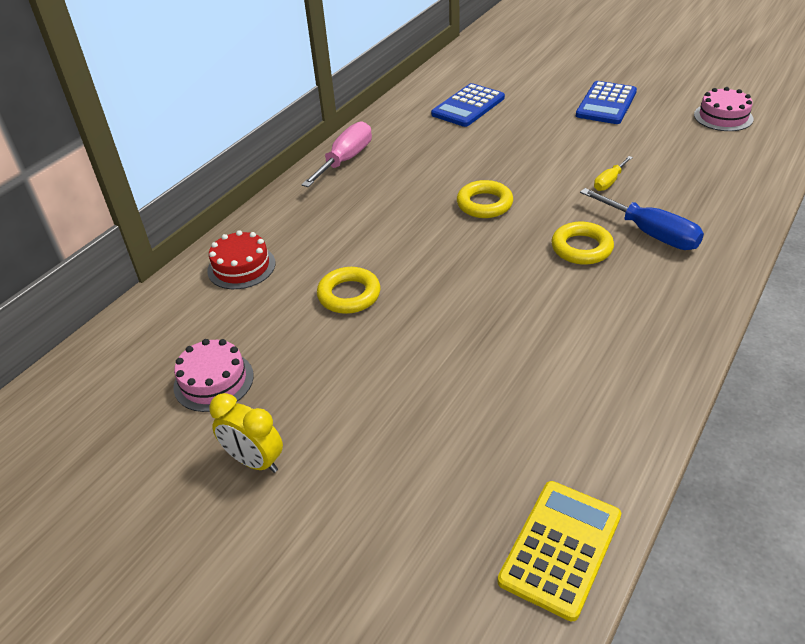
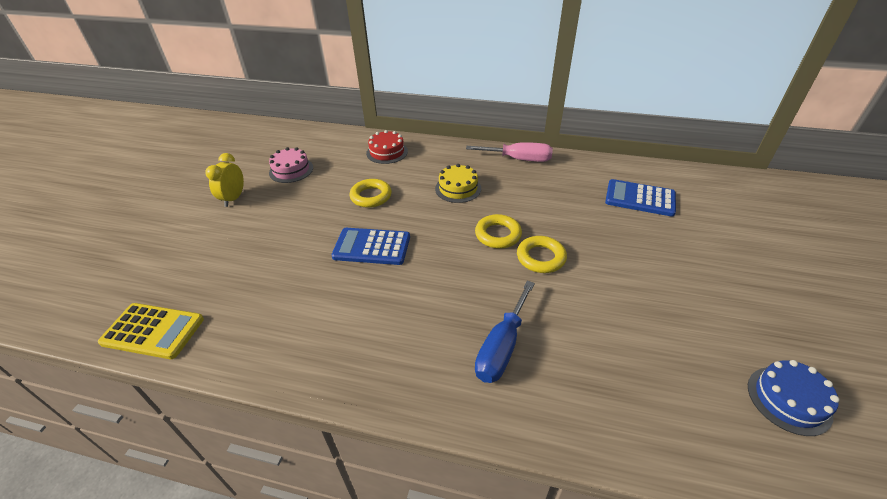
camera: 70 degrees right, 0 degrees up
yellow ring [551,222,614,265] -> yellow ring moved to [517,236,567,273]
blue calculator [576,81,637,124] -> blue calculator moved to [332,228,410,265]
yellow screwdriver [594,156,633,191] -> none
pink cake [694,87,753,131] -> blue cake [748,360,840,436]
none -> yellow cake [435,164,481,203]

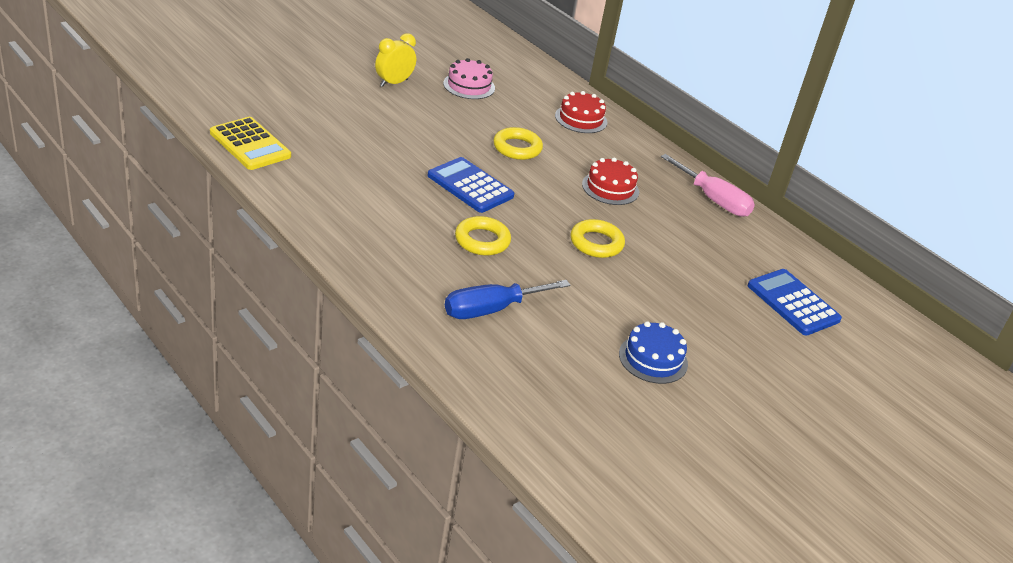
camera: 30 degrees right, 5 degrees down
yellow cake [435,164,481,203] -> red cake [582,158,639,205]
yellow ring [517,236,567,273] -> yellow ring moved to [455,216,511,255]
blue cake [748,360,840,436] -> blue cake moved to [619,321,688,384]

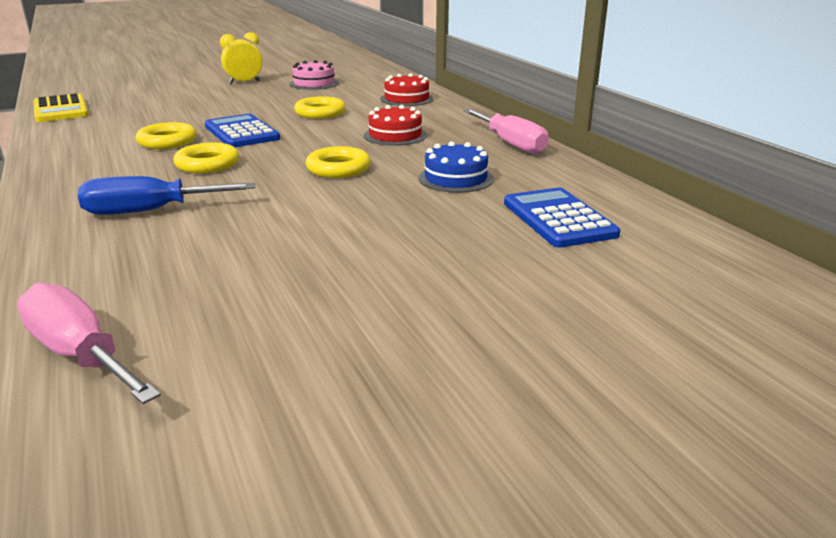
camera: 20 degrees right, 10 degrees down
blue cake [619,321,688,384] -> blue cake moved to [418,141,494,193]
none -> pink screwdriver [17,283,161,404]
none -> yellow ring [136,122,197,149]

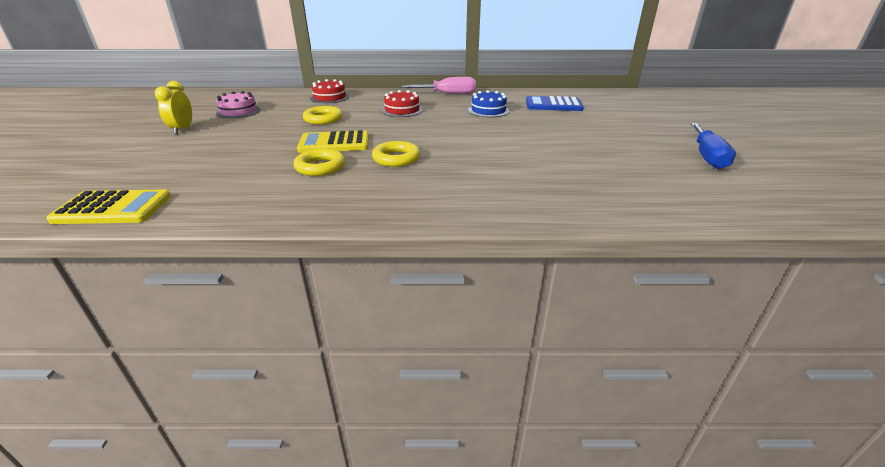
camera: 65 degrees left, 5 degrees up
pink screwdriver [17,283,161,404] -> none
blue screwdriver [78,176,255,215] -> blue screwdriver moved to [691,123,736,169]
blue calculator [205,114,280,147] -> yellow calculator [297,130,369,153]
yellow ring [306,146,371,178] -> none

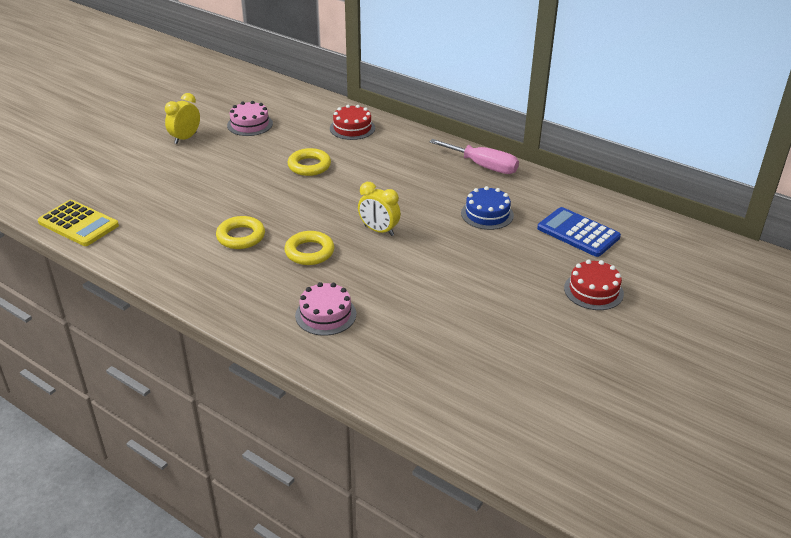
camera: 35 degrees right, 5 degrees up
yellow calculator [297,130,369,153] -> none
red cake [381,90,423,117] -> red cake moved to [564,259,624,310]
blue screwdriver [691,123,736,169] -> none
none -> pink cake [295,282,356,336]
none -> yellow clock [358,182,401,236]

